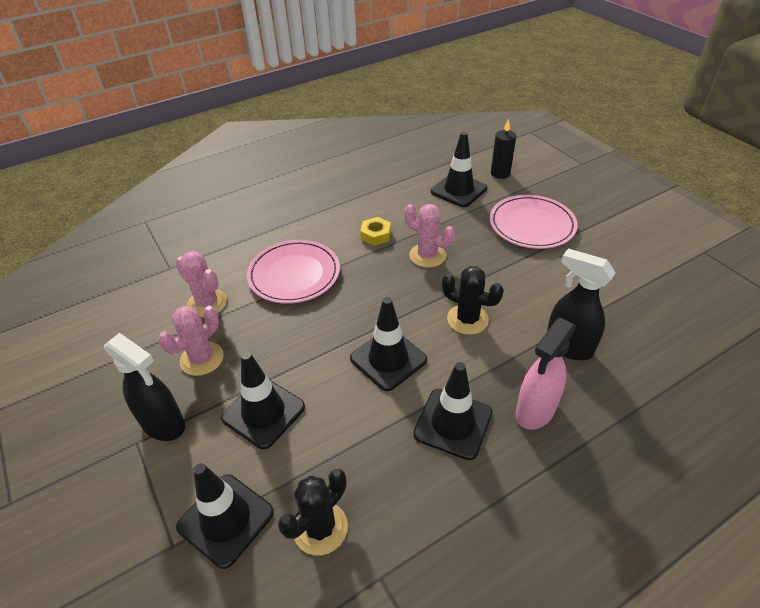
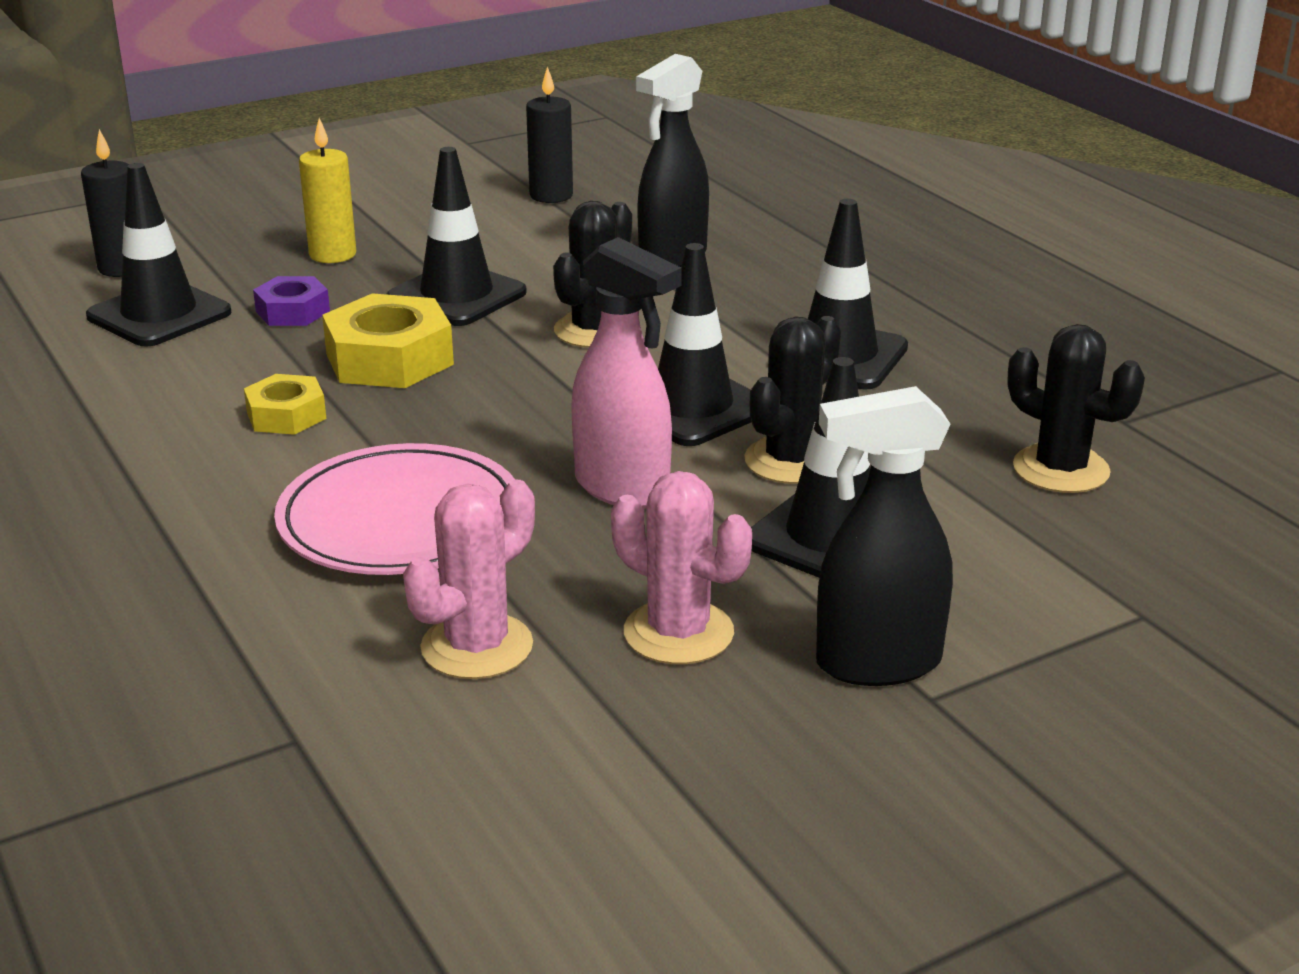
camera: 90 degrees left, 15 degrees down
black spray bottle [104,333,185,441] -> black spray bottle turned 135 degrees counterclockwise [816,386,953,686]
black traffic cone [176,463,274,569] -> black traffic cone moved to [386,147,527,326]
pink cactus [404,204,455,268] -> yellow nut [322,293,454,388]
pink plate [490,195,578,249] -> yellow candle [299,118,356,263]
pink spray bottle [516,318,576,430] -> pink spray bottle moved to [571,237,682,508]
none -> purple nut [253,276,330,326]
none -> black candle [526,66,573,203]
none -> black cactus [744,316,841,484]

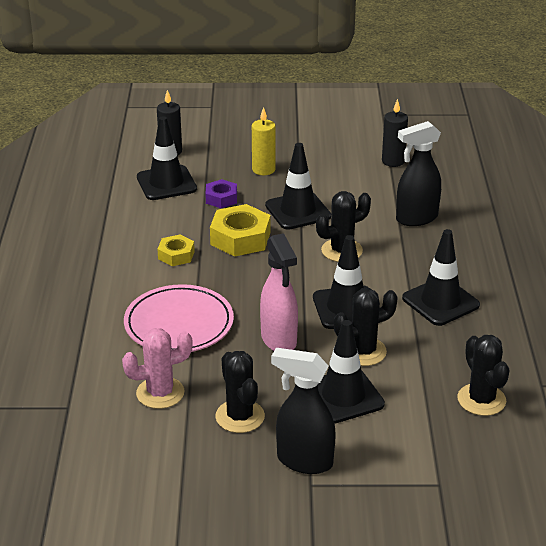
camera: 30 degrees right, 5 degrees up
pink cactus [611,471,752,664] -> black cactus [215,351,265,433]

